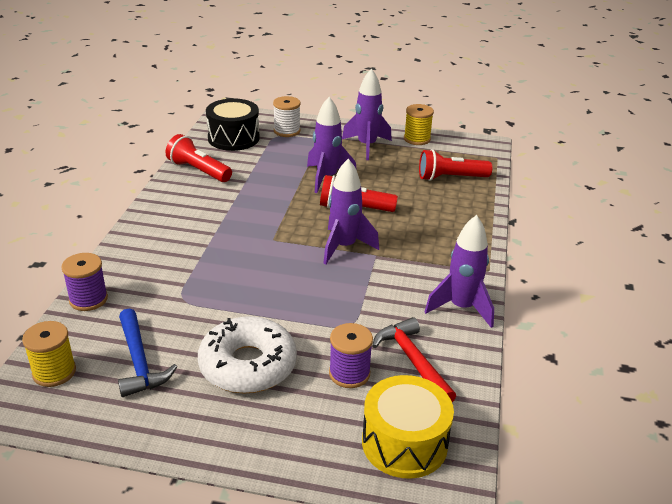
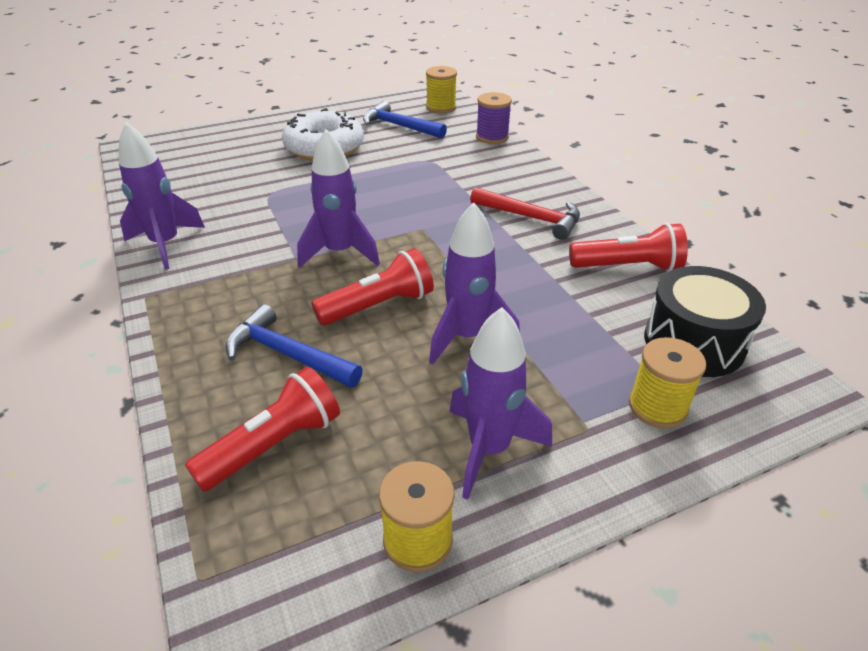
camera: 145 degrees right, 5 degrees up
white spool [273,96,300,137] -> yellow spool [629,337,706,429]
purple spool [329,323,373,388] -> none
yellow drum [362,375,454,479] -> none
red hammer [372,317,456,402] -> red hammer moved to [470,187,580,240]
none -> blue hammer [226,304,363,388]

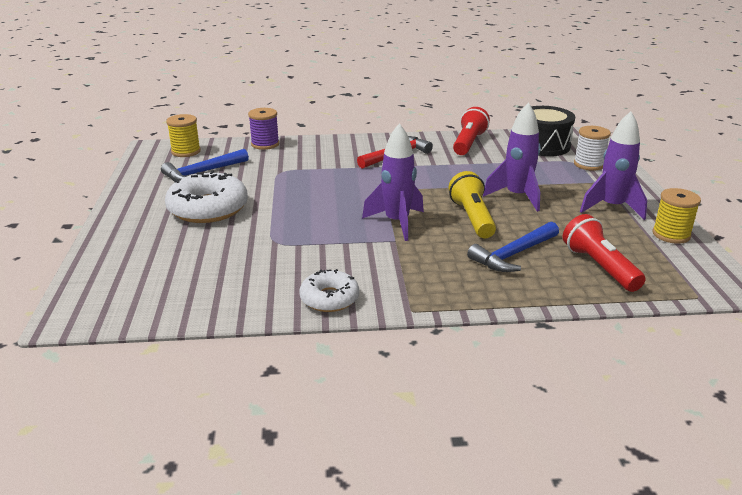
camera: 70 degrees left, 10 degrees down
purple rocket [119,122,205,270] -> white donut [299,269,359,312]
red flashlight [312,248,434,325] -> yellow flashlight [449,171,496,238]
yellow spool [629,337,706,429] -> white spool [574,126,611,171]

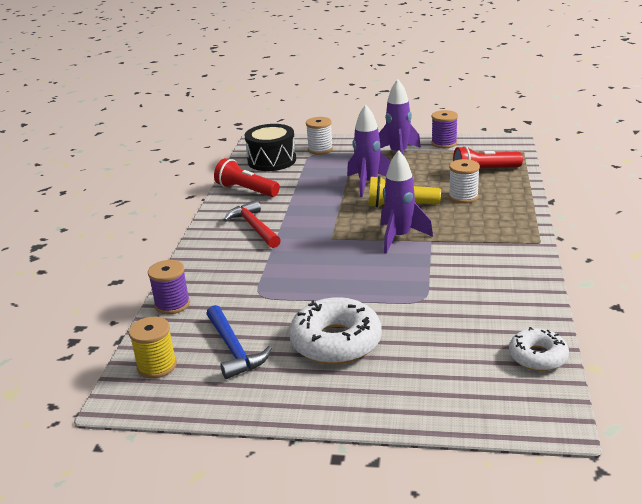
camera: 75 degrees left, 0 degrees up
white donut [299,269,359,312] -> white donut moved to [509,327,569,371]
blue hammer [467,222,559,272] -> white spool [449,159,480,204]
yellow spool [652,188,701,244] -> purple spool [431,110,458,148]

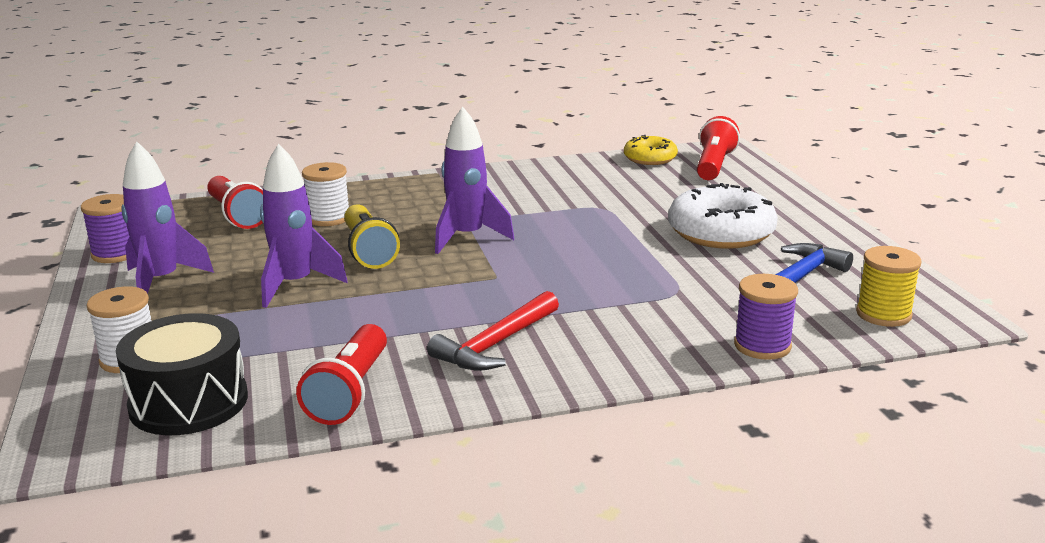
camera: 115 degrees left, 5 degrees down
white donut [509,327,569,371] -> yellow donut [624,135,678,165]
none -> red flashlight [697,116,740,180]

